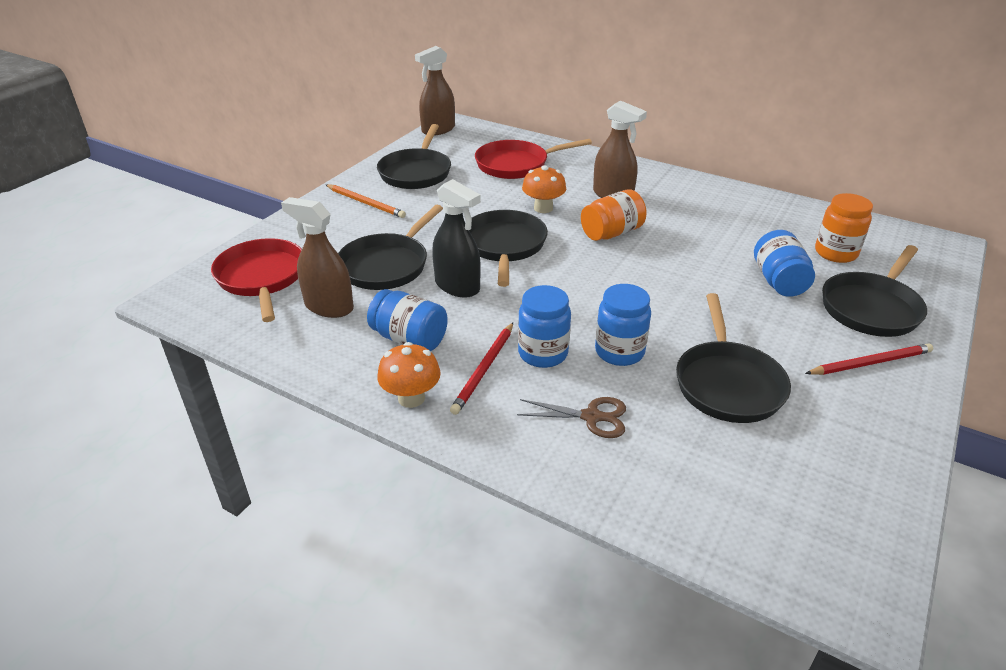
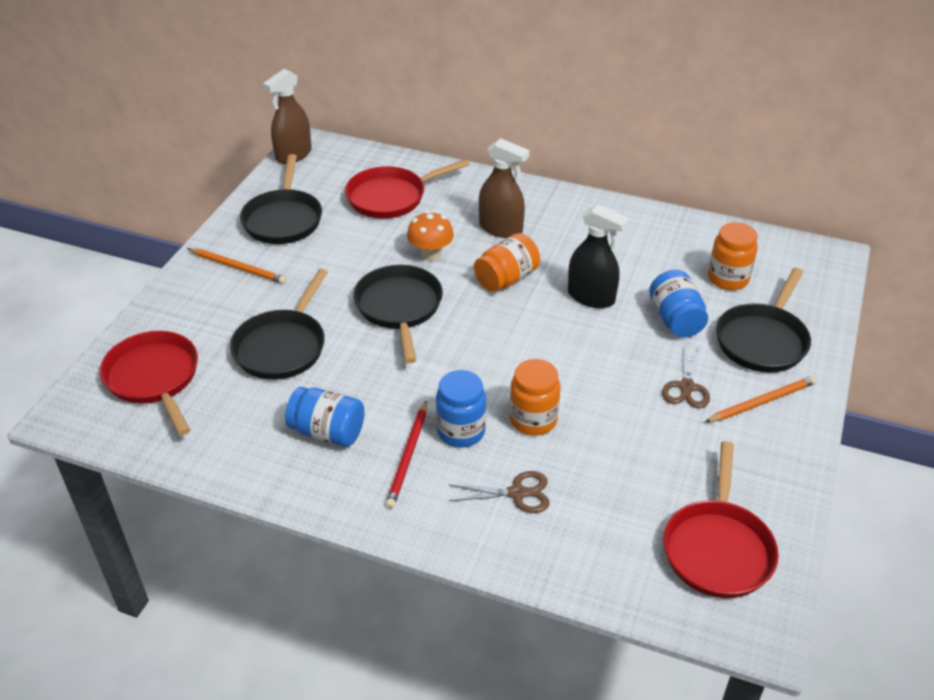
camera: 10 degrees left, 5 degrees up
brown spray bottle [281,197,354,318] -> none
orange mushroom [377,342,441,408] -> none
black spray bottle [432,179,481,298] -> black spray bottle moved to [568,204,629,308]
blue jar [595,284,651,366] -> orange jar [510,359,560,436]
black pan [676,293,791,423] -> none
red pencil [805,343,933,375] -> orange pencil [705,376,817,422]
none -> brown scissors [662,343,710,408]
none -> red pan [664,441,779,598]

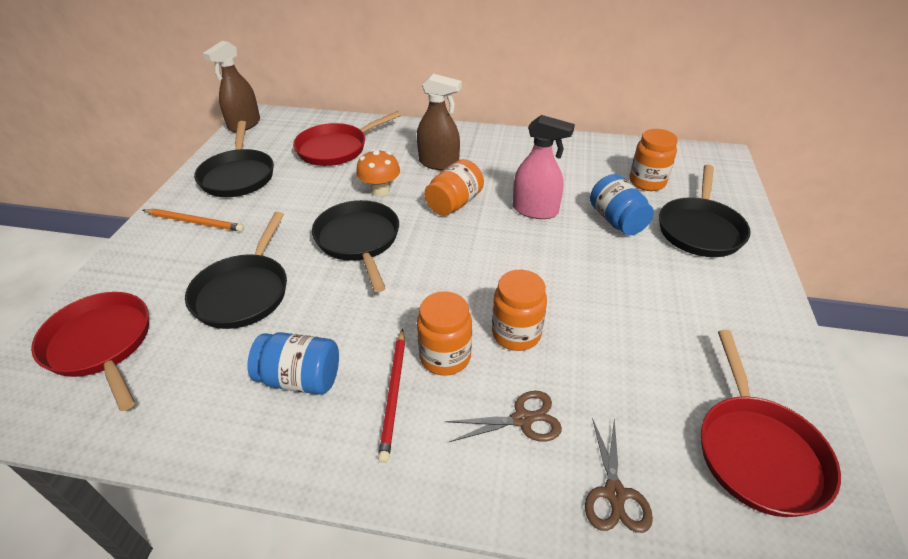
camera: 10 degrees left, 0 degrees up
blue jar [436,370,486,448] -> orange jar [417,291,472,376]
black spray bottle [568,204,629,308] -> pink spray bottle [513,115,575,219]
brown scissors [662,343,710,408] -> brown scissors moved to [585,418,653,533]
orange pencil [705,376,817,422] -> none

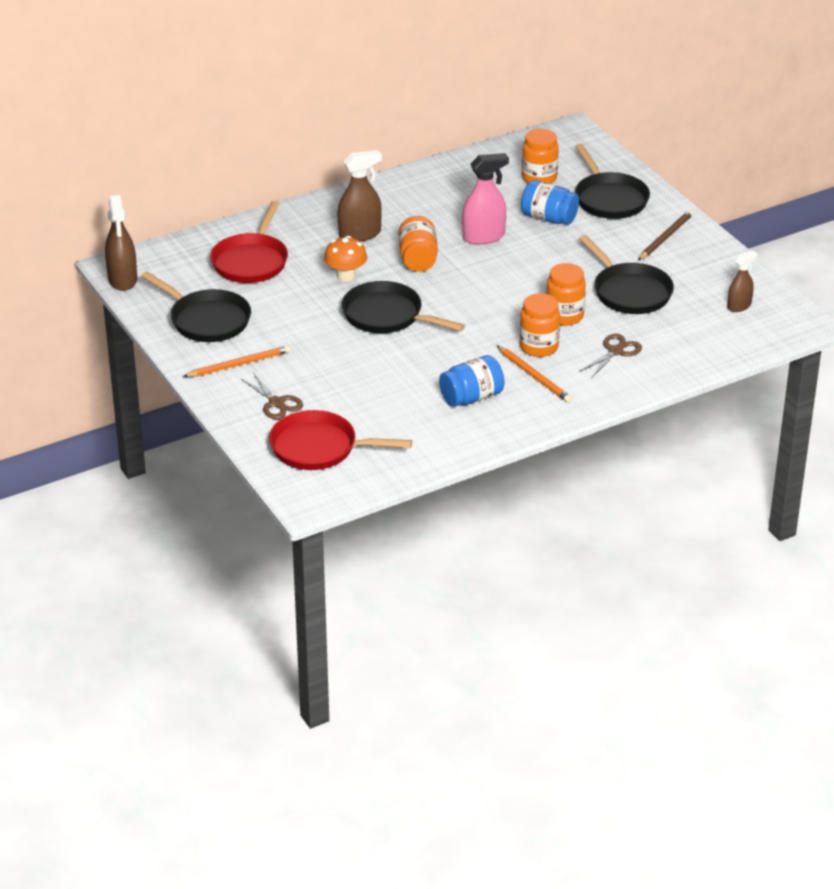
camera: 40 degrees left, 5 degrees down
black pan [185,212,287,329] -> black pan moved to [579,235,674,314]
red pencil [378,329,405,463] -> orange pencil [497,345,572,403]
brown scissors [585,418,653,533] -> brown scissors moved to [240,372,303,419]
red pan [701,330,841,517] -> brown spray bottle [727,251,757,312]
none -> brown pencil [638,210,693,260]

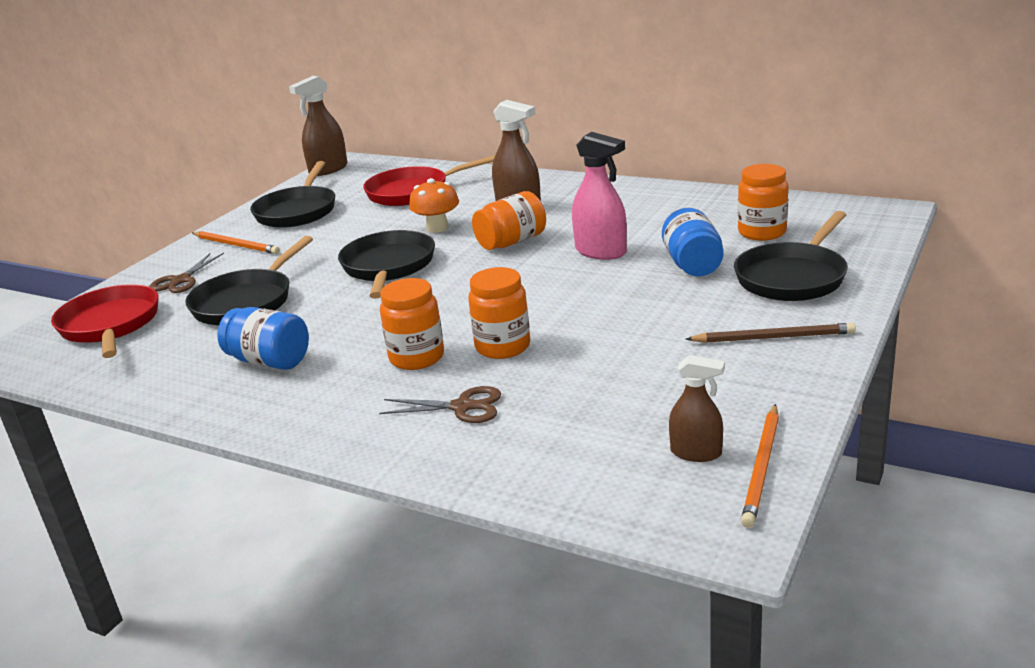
camera: 60 degrees right, 10 degrees down
orange pencil [497,345,572,403] -> orange pencil moved to [741,404,779,528]
black pan [579,235,674,314] -> black pan moved to [185,236,313,325]

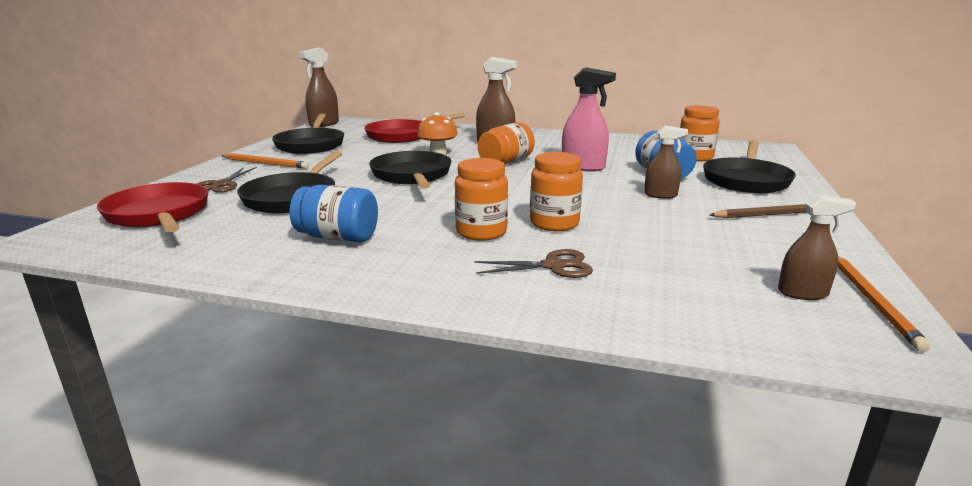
camera: 15 degrees left, 5 degrees down
none -> brown spray bottle [644,126,688,199]

